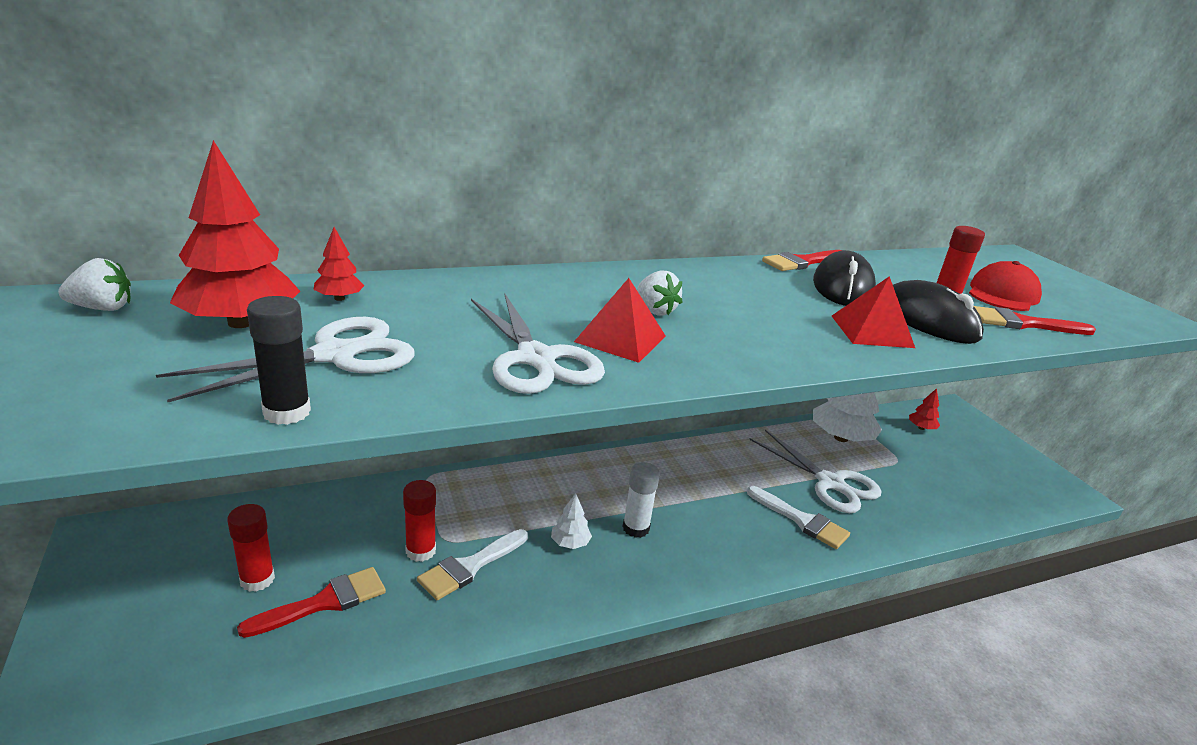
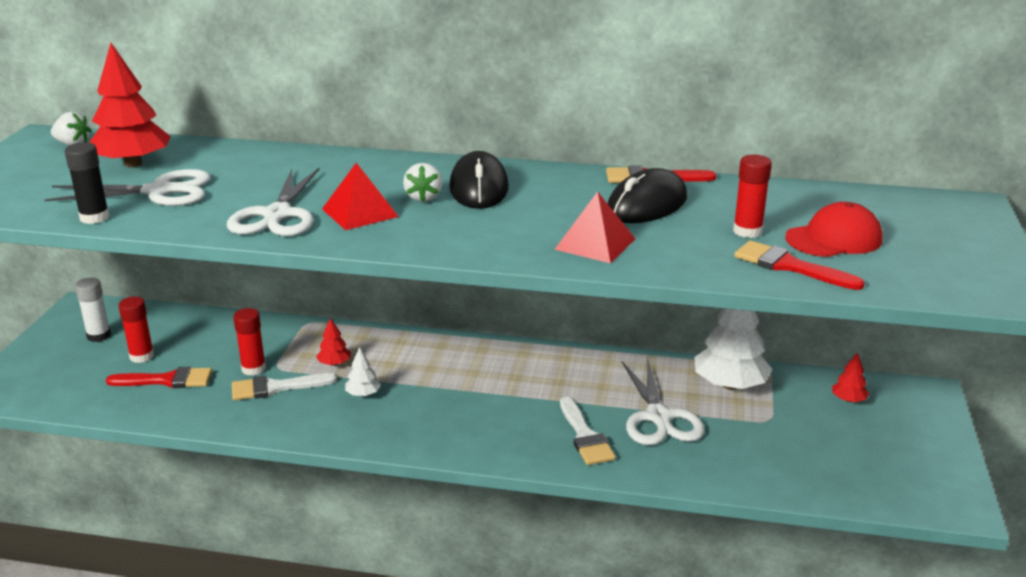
camera: 35 degrees right, 0 degrees up
red tree [314,227,364,301] -> red tree moved to [316,318,351,366]
white glue stick [623,462,660,538] -> white glue stick moved to [75,278,111,342]
black mouse [893,280,984,344] -> black mouse moved to [449,151,509,209]

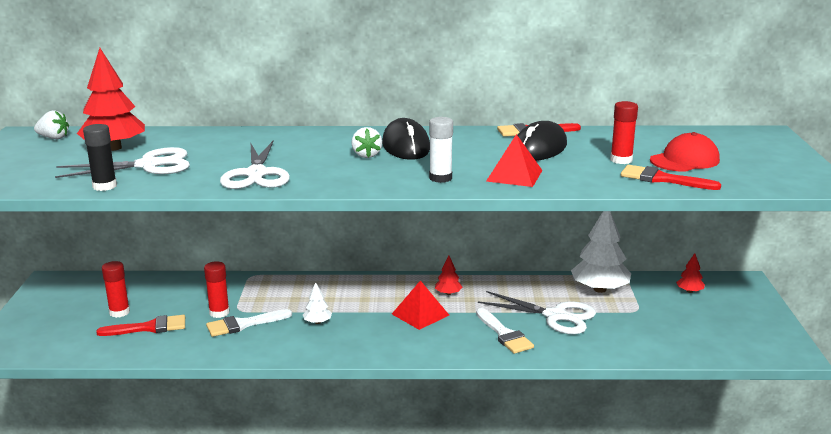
camera: 10 degrees left, 5 degrees down
white glue stick [75,278,111,342] -> white glue stick moved to [429,117,453,183]
red tree [316,318,351,366] -> red tree moved to [435,256,463,295]
red pyramid [322,163,399,230] -> red pyramid moved to [392,280,449,330]
white scissors [622,357,705,445] -> white scissors turned 45 degrees counterclockwise [478,291,596,334]

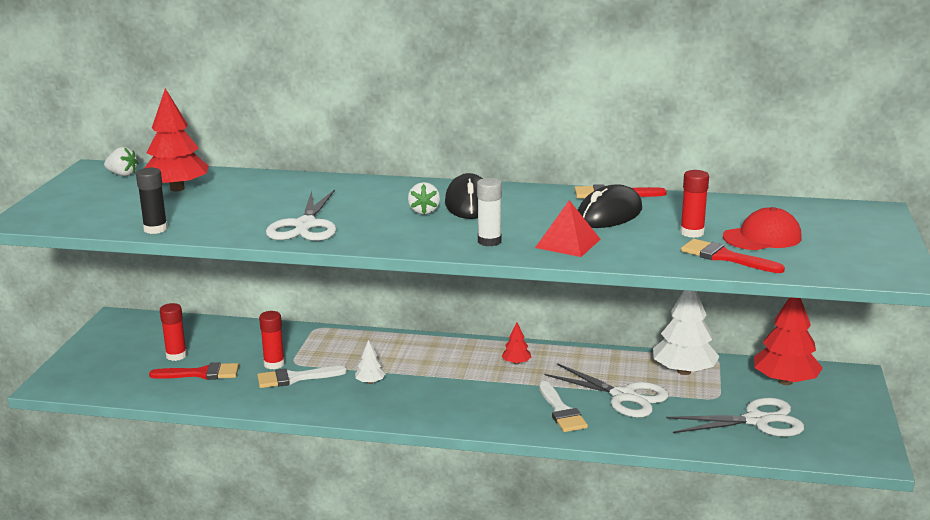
camera: 10 degrees right, 0 degrees up
white scissors [55,147,190,178] -> white scissors moved to [666,398,804,437]
red pyramid [392,280,449,330] -> none
red tree [676,253,705,293] -> red tree [754,297,823,385], size x2.16

